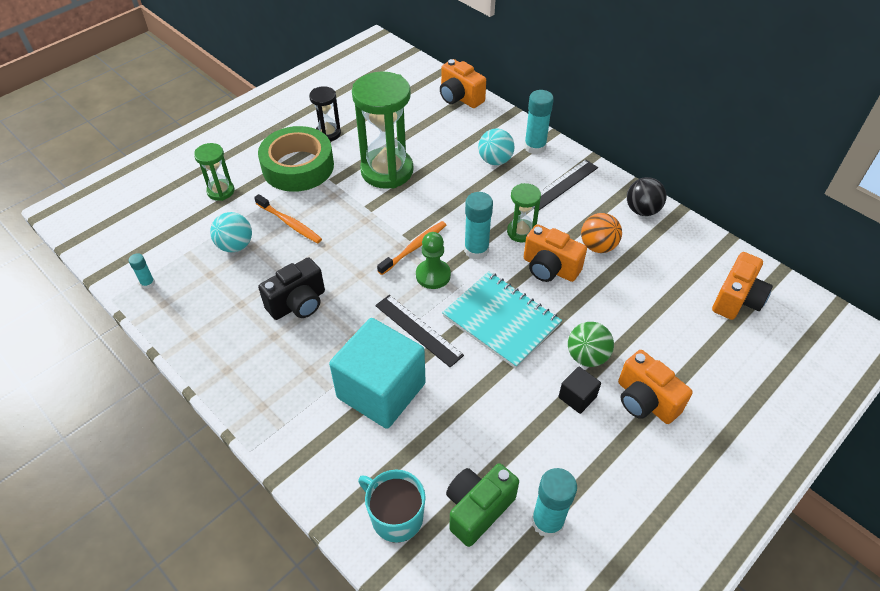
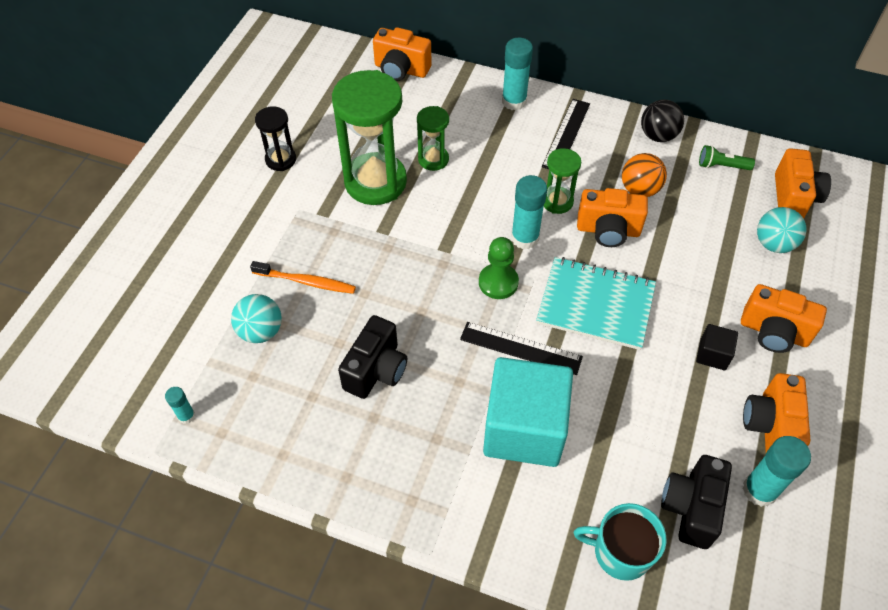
camera: 25 degrees left, 5 degrees up
green hourglass [194,143,234,201] -> green hourglass moved to [417,106,449,171]
green tape [258,126,334,192] -> none
orange toothbrush [377,221,446,275] -> none
green camera [446,463,519,547] -> black camera [661,455,732,549]
turquoise ball [478,128,515,165] -> turquoise ball moved to [757,207,806,253]
green ball [568,322,614,367] -> none
none -> green flashlight [699,145,755,170]
none -> orange camera [743,373,810,452]

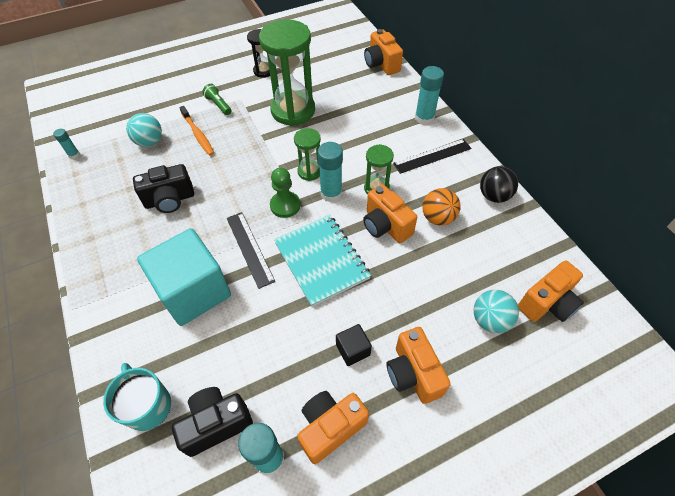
camera: 45 degrees right, 0 degrees up
green hourglass [417,106,449,171] -> green hourglass moved to [294,128,321,181]
green flashlight [699,145,755,170] -> green flashlight moved to [202,84,231,115]

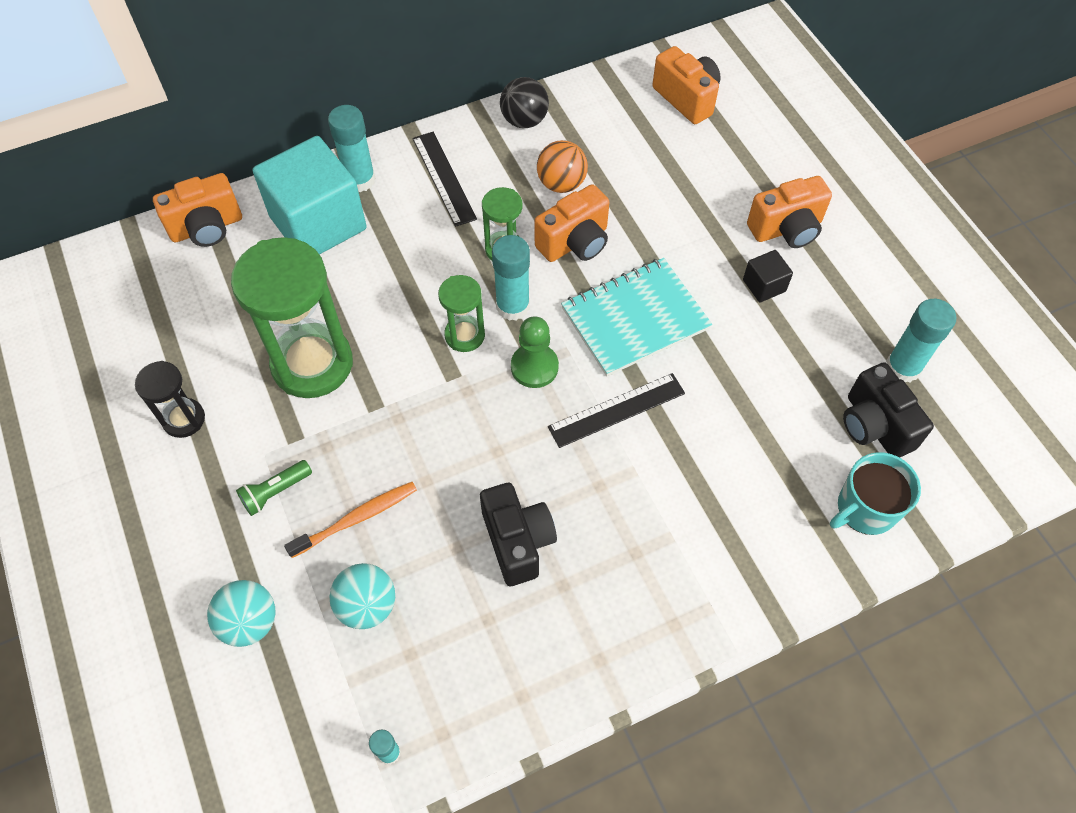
camera: 90 degrees left, 5 degrees up
turquoise cube [137,228,231,326] -> turquoise cube moved to [253,136,367,255]
orange camera [297,391,369,464] -> none
turquoise ball [474,290,519,333] -> turquoise ball moved to [207,580,276,647]

